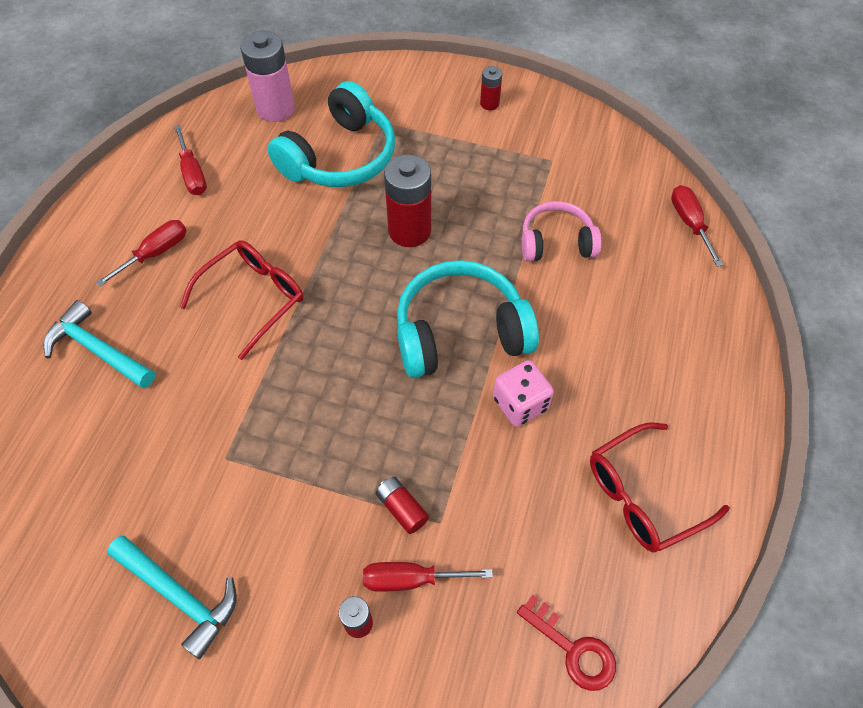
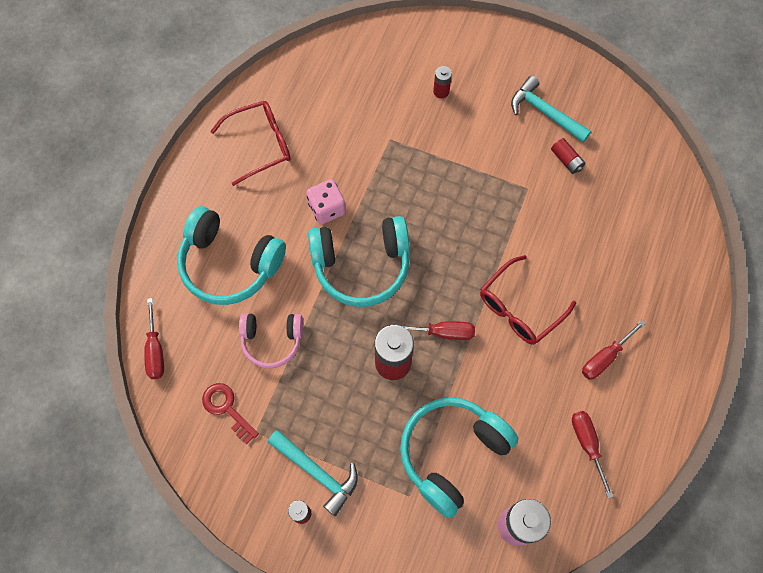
camera: 175 degrees left, 10 degrees up
turquoise hammer [44,300,155,388] -> turquoise hammer moved to [268,430,358,516]
red screwdriver [363,562,493,592] -> red screwdriver moved to [402,321,475,340]
red battery [376,477,429,534] -> red battery moved to [551,138,585,174]
red key [517,595,616,691] -> red key moved to [202,383,259,445]
none -> turquoise headphones [177,206,286,305]

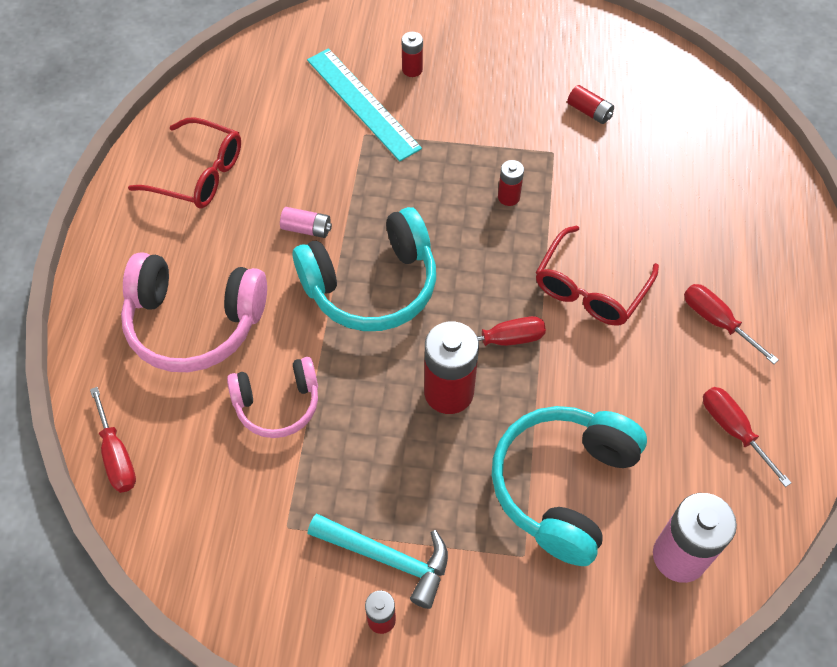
camera: 15 degrees left, 10 degrees down
turquoise headphones [177,206,286,305] -> pink headphones [121,252,267,372]
red key [202,383,259,445] -> none
red glasses [210,101,291,186] -> red glasses turned 60 degrees clockwise [128,117,241,209]
pink dice [306,179,346,224] -> pink battery [280,207,332,238]
turquoise hammer [511,76,591,142] -> none
red screwdriver [582,320,646,380] -> red screwdriver turned 105 degrees clockwise [684,284,779,364]
none -> turquoise ruler [307,48,422,161]
none -> red battery [498,160,524,206]

